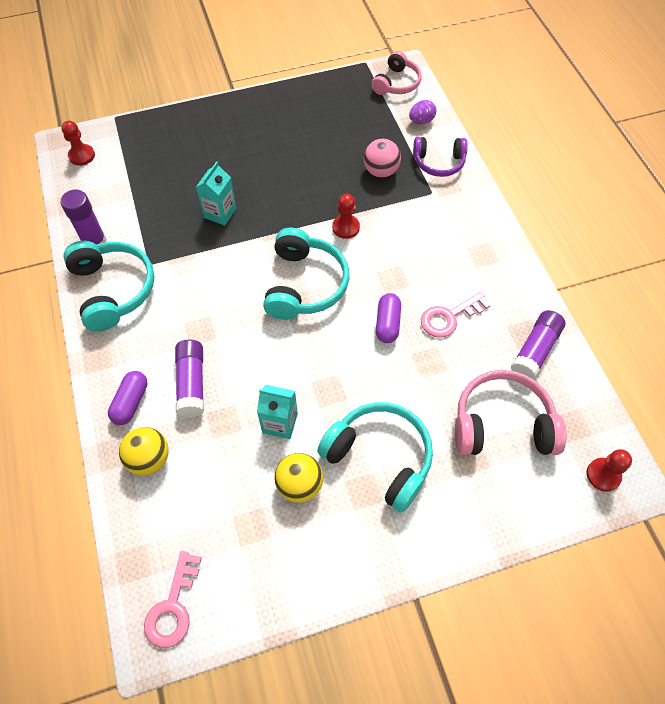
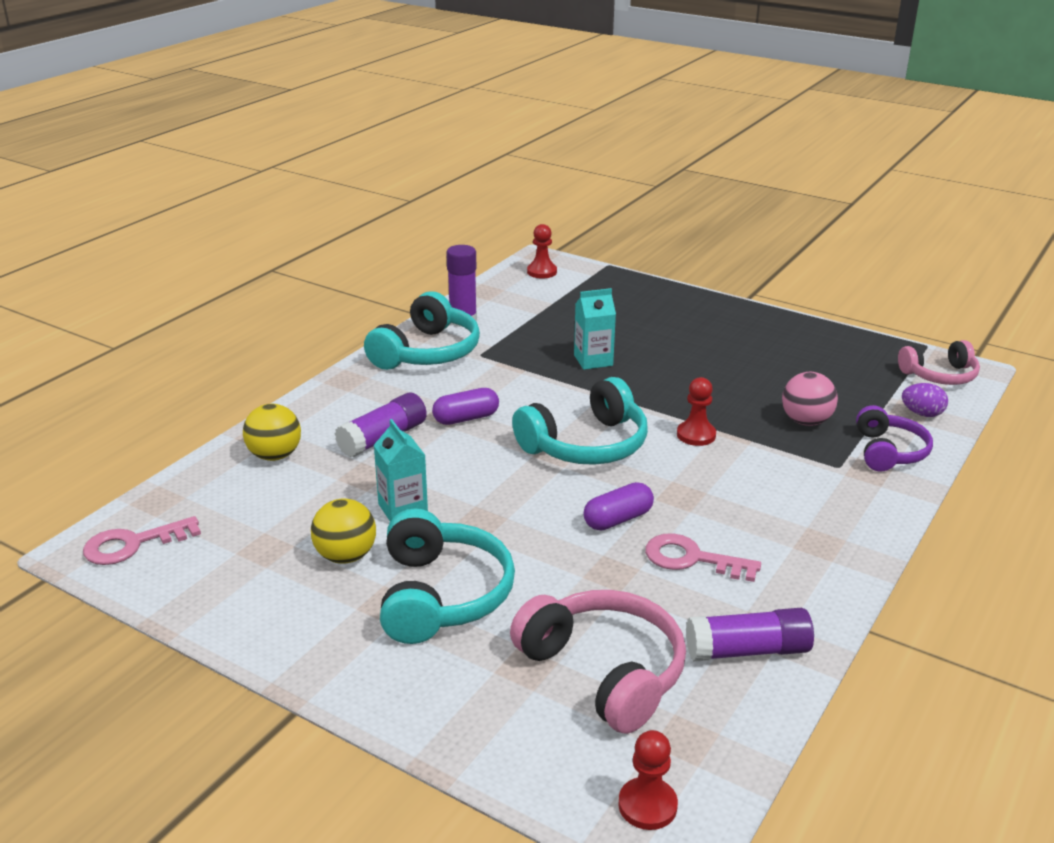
camera: 50 degrees right, 30 degrees down
purple capsule [108,371,147,425] -> purple capsule moved to [432,388,499,425]
purple headphones [413,137,468,177] -> purple headphones turned 135 degrees counterclockwise [856,405,933,471]

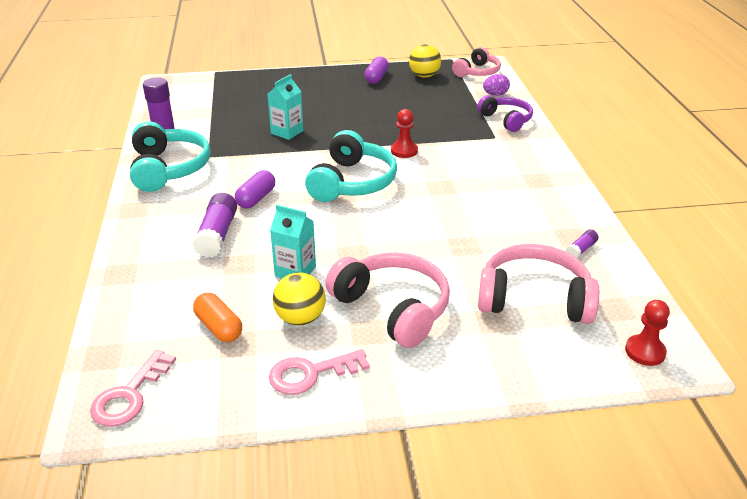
camera: 40 degrees left, 5 degrees up
yellow ball [243,404,301,461] -> yellow ball moved to [409,44,441,78]
turquoise headphones [380,508,515,644] -> pink headphones [325,253,450,348]
red pawn [527,224,557,278] -> none
purple capsule [583,482,654,531] -> purple capsule moved to [364,56,389,84]
pink key [645,533,761,582] -> pink key moved to [269,349,370,395]
purple glue stick [686,608,814,661] -> purple glue stick [565,230,599,258], size x0.51
pink ball [782,372,838,426] -> none
none -> orange capsule [193,293,242,342]

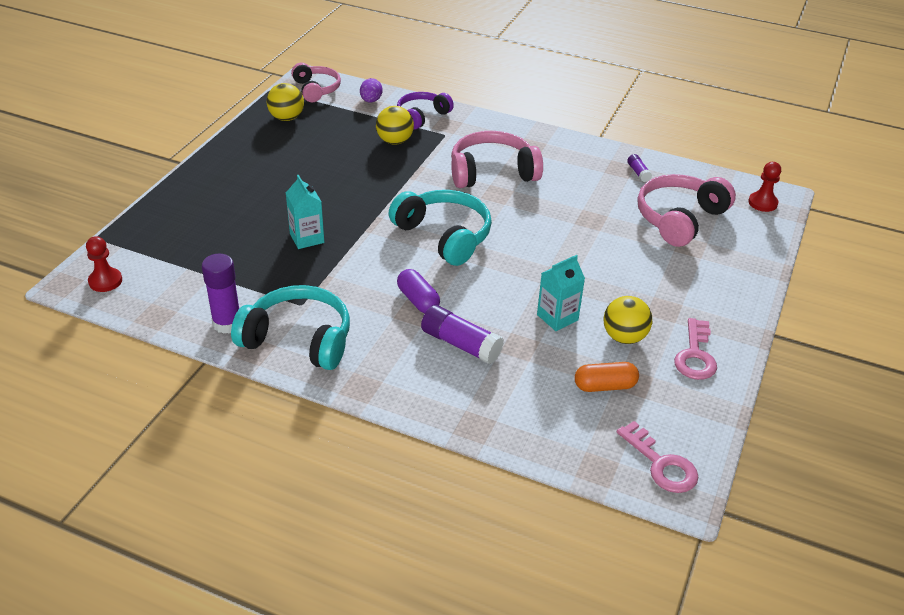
camera: 60 degrees left, 5 degrees up
pink headphones [325,253,450,348] -> pink headphones moved to [451,131,543,188]
purple capsule [364,56,389,84] -> none
red pawn [391,109,418,158] -> red pawn moved to [86,236,122,292]
purple headphones [477,95,533,132] -> purple headphones turned 45 degrees counterclockwise [397,92,454,129]
none -> yellow ball [376,106,414,145]

